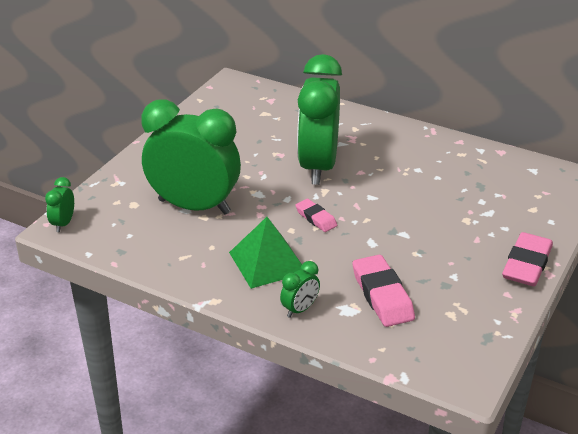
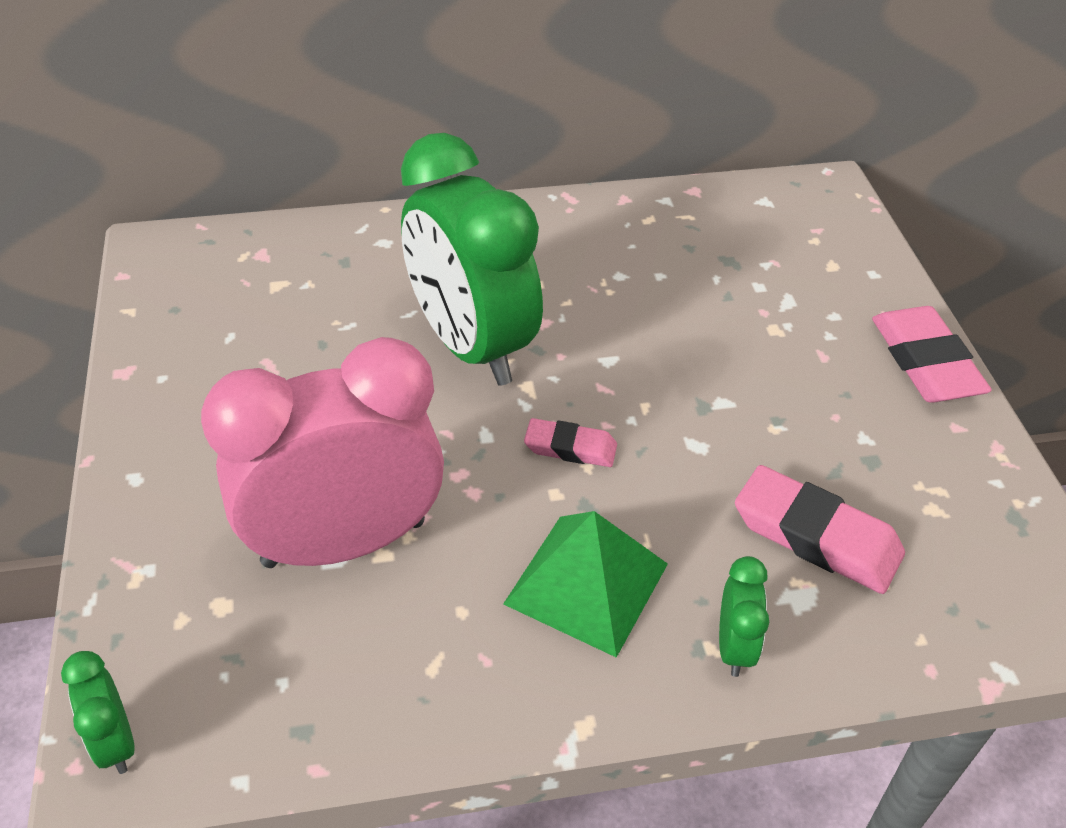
camera: 40 degrees left, 10 degrees up
green clock [141,100,241,214] -> pink clock [201,337,444,568]

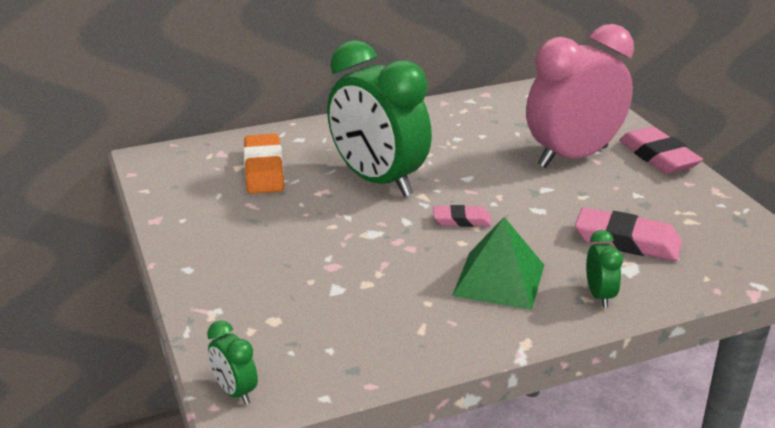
camera: 10 degrees left, 15 degrees down
pink clock [201,337,444,568] -> pink clock moved to [526,24,634,168]
none -> orange eraser [243,134,284,194]

